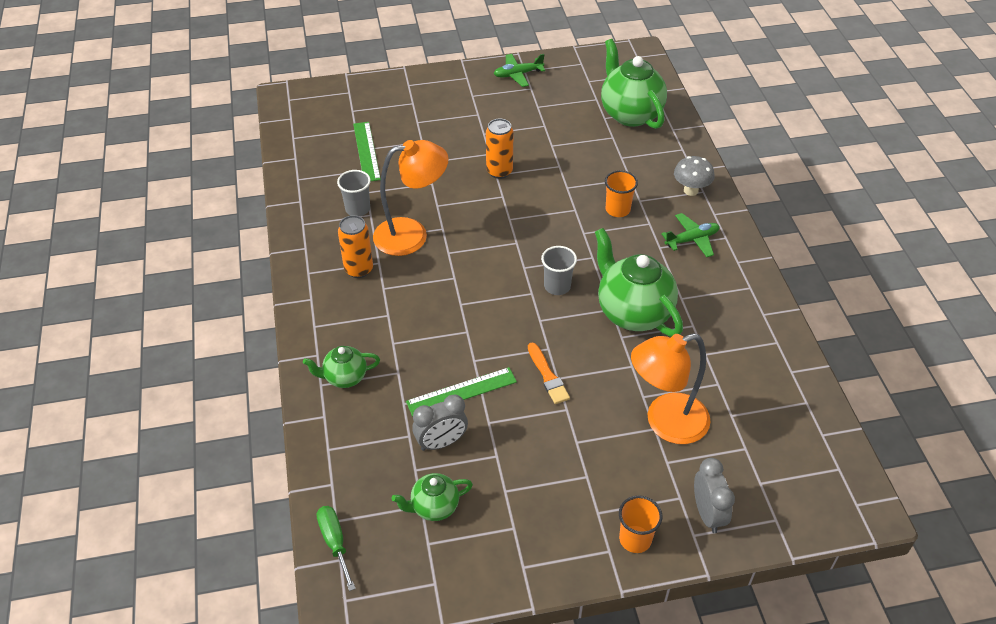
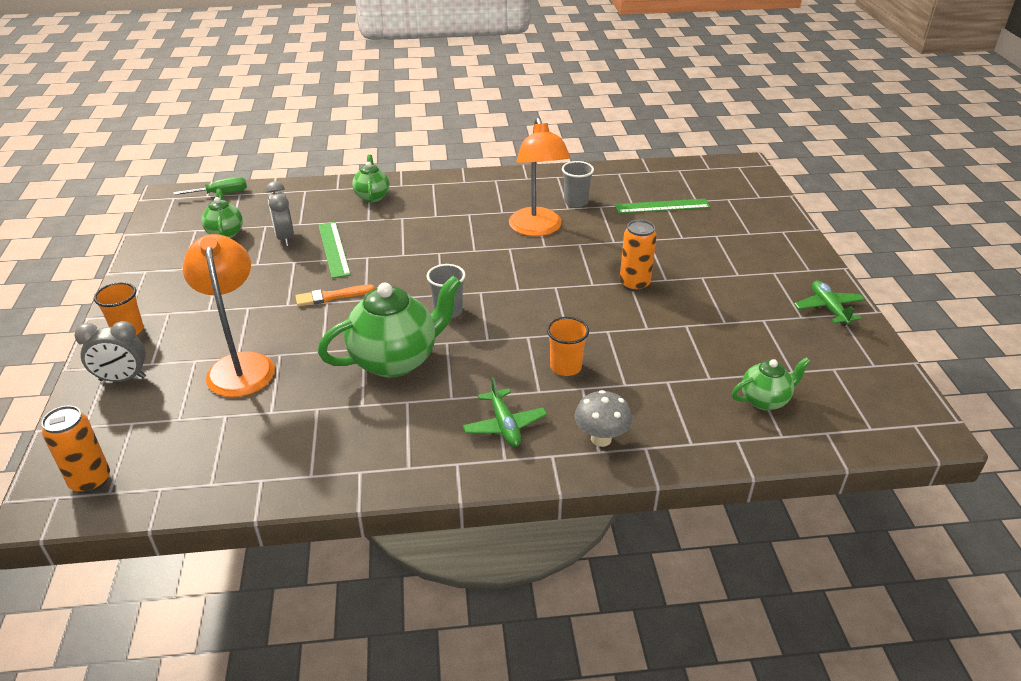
camera: 95 degrees right, 10 degrees down
orange can [338,215,373,278] -> orange can moved to [41,406,110,493]
green teapot [601,39,667,129] -> green teapot [732,357,811,410], size x0.53

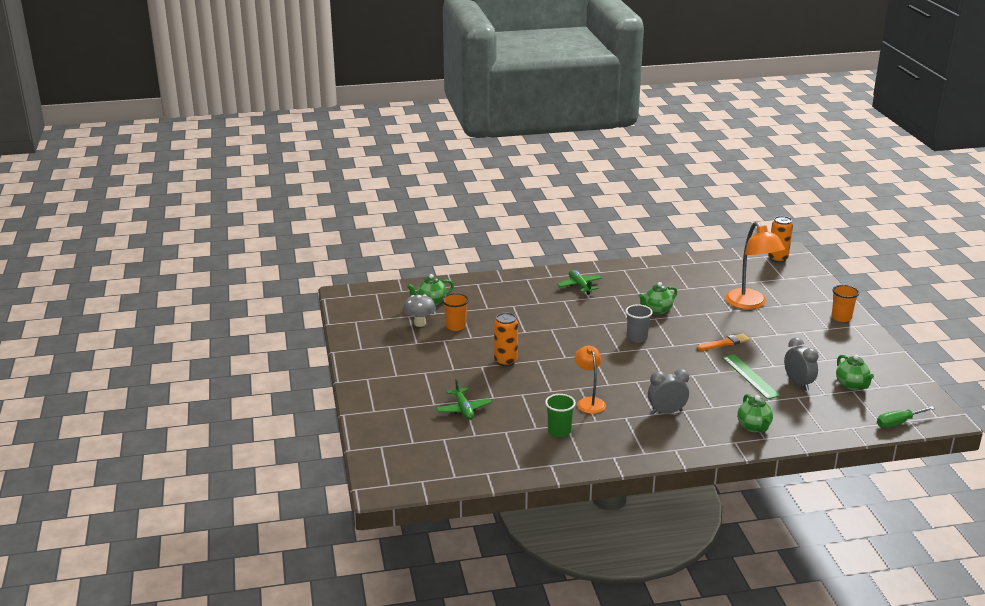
camera: 175 degrees right, 10 degrees down
grey clock [74,321,146,382] -> grey clock moved to [648,369,689,414]
green teapot [318,276,461,378] -> green teapot [639,282,677,315], size x0.53
orange lamp [509,117,571,236] -> orange lamp [575,346,606,414], size x0.61
orange cup [547,317,589,376] -> orange cup moved to [442,293,469,331]
grey cup [562,161,594,207] -> green cup [545,394,576,437]
grey mushroom [574,390,632,447] -> grey mushroom moved to [403,294,436,327]
green ruler [615,199,710,214] -> none
green plane [794,280,865,326] -> green plane moved to [436,379,492,420]

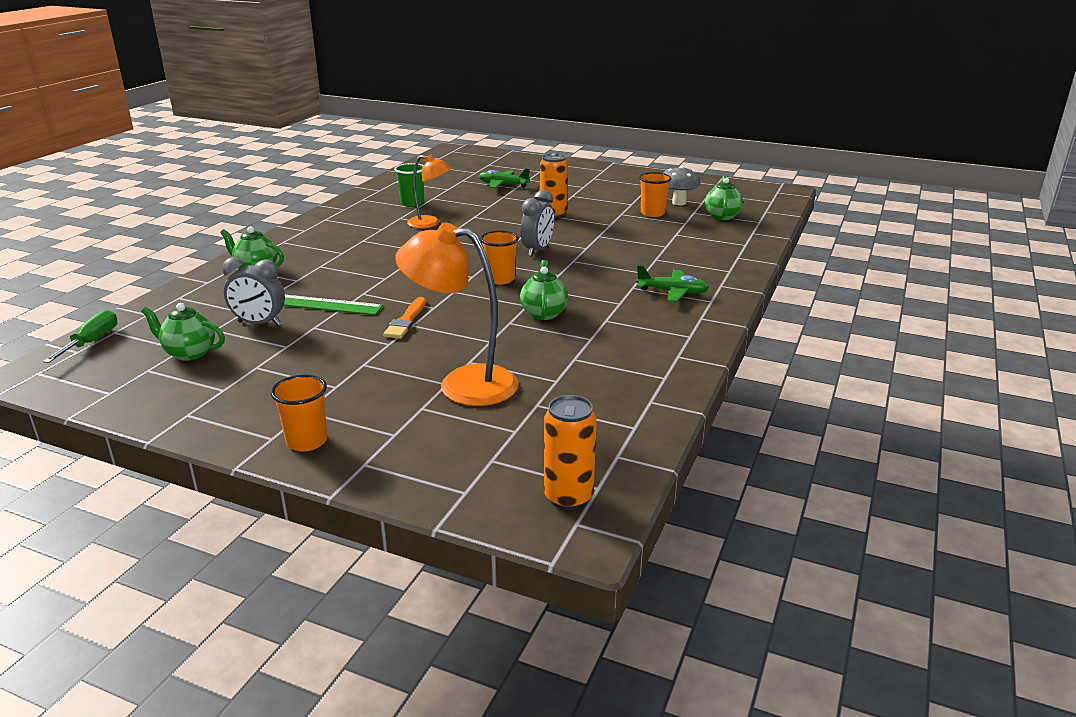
camera: 125 degrees right, 0 degrees up
grey cup [626,304,653,343] -> orange cup [480,231,519,285]
grey clock [648,369,689,414] -> grey clock moved to [521,190,554,256]

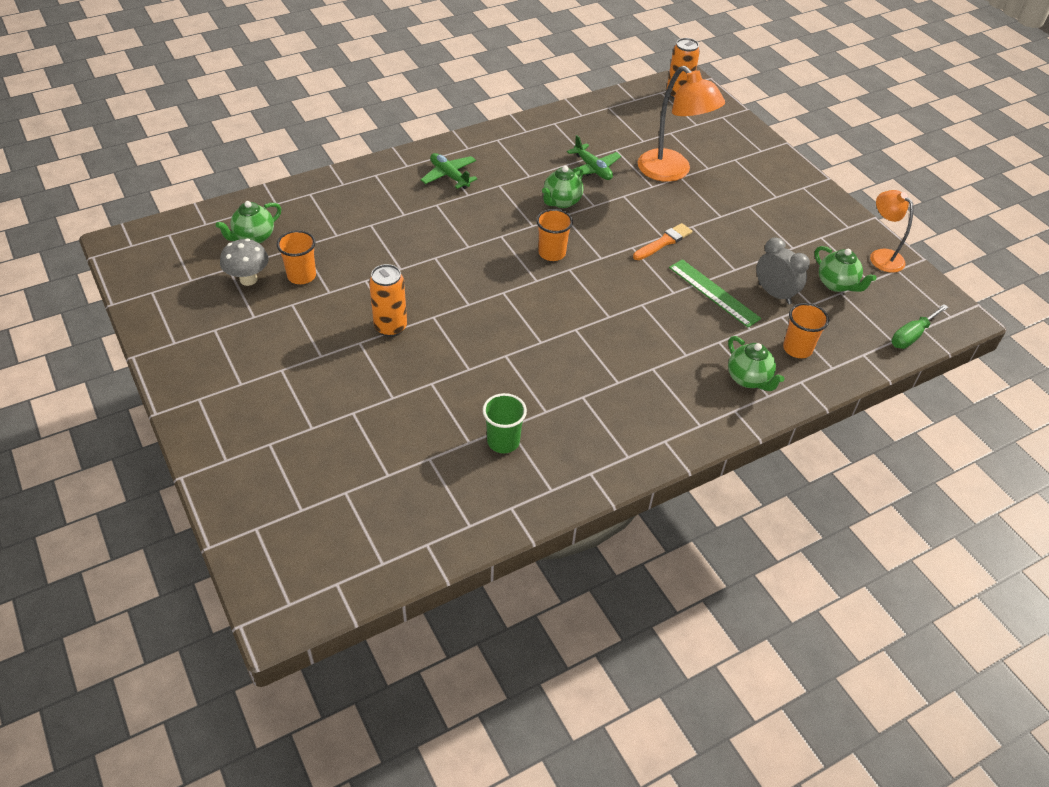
camera: 145 degrees left, 20 degrees up
orange cup [271,375,328,451] -> orange cup moved to [783,303,829,358]
orange lamp [407,155,451,228] -> orange lamp moved to [870,190,913,273]
green plane [479,168,531,188] -> green plane moved to [567,135,621,180]
grey clock [521,190,554,256] -> none

